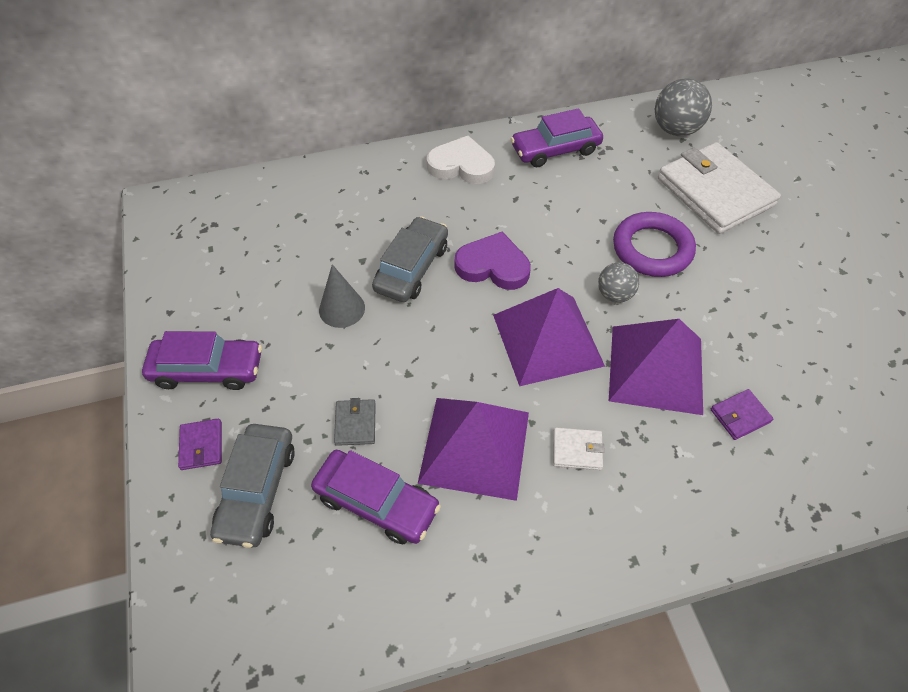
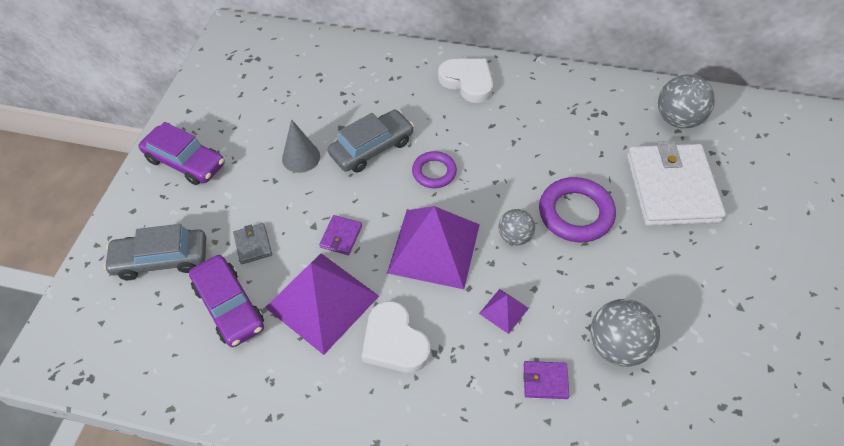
camera: 30 degrees right, 0 degrees up
purple wallet [178,419,222,470] -> purple wallet moved to [319,215,362,255]
grey car [210,424,295,548] -> grey car turned 45 degrees clockwise [104,224,206,280]
grey wallet [334,398,376,446] -> grey wallet turned 45 degrees counterclockwise [233,223,272,264]
purple heart [455,232,531,290] -> purple ring [412,151,457,188]
purple car [511,108,603,167] -> none
white wallet [553,427,605,470] -> white heart [361,301,430,373]
purple pyramid [609,319,703,415] -> purple pyramid [479,289,529,334], size x0.44
none -> grey ball [591,299,660,367]

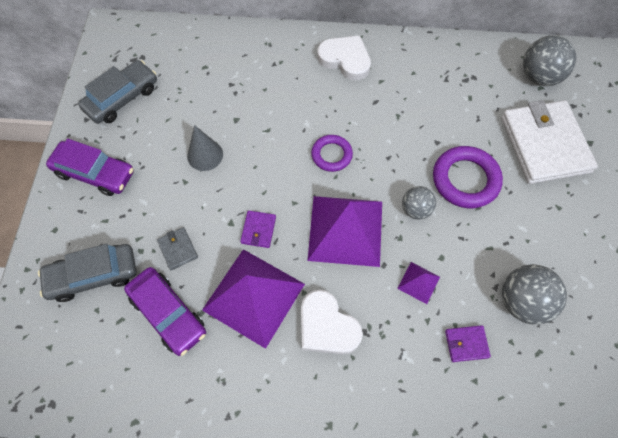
camera: 10 degrees left, 10 degrees up
grey car [328,110,414,173] -> grey car moved to [78,60,157,124]

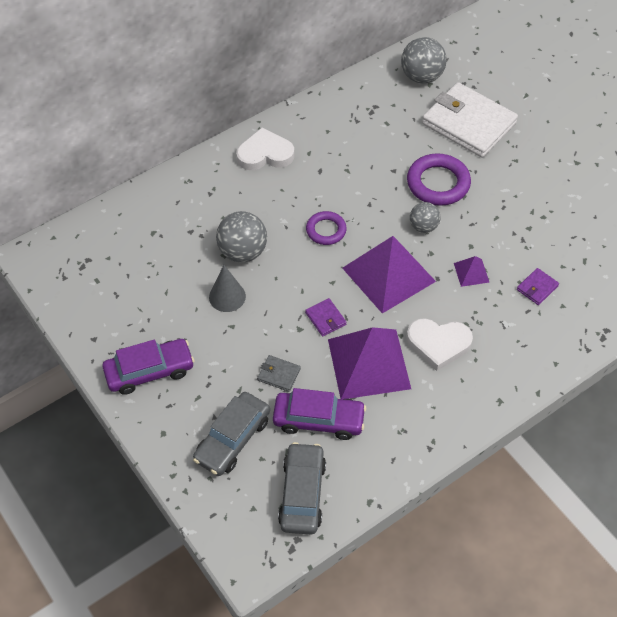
camera: 40 degrees left, 10 degrees down
grey car [78,60,157,124] -> grey car moved to [278,442,326,534]
grey ball [502,264,567,325] -> grey ball moved to [216,211,267,262]

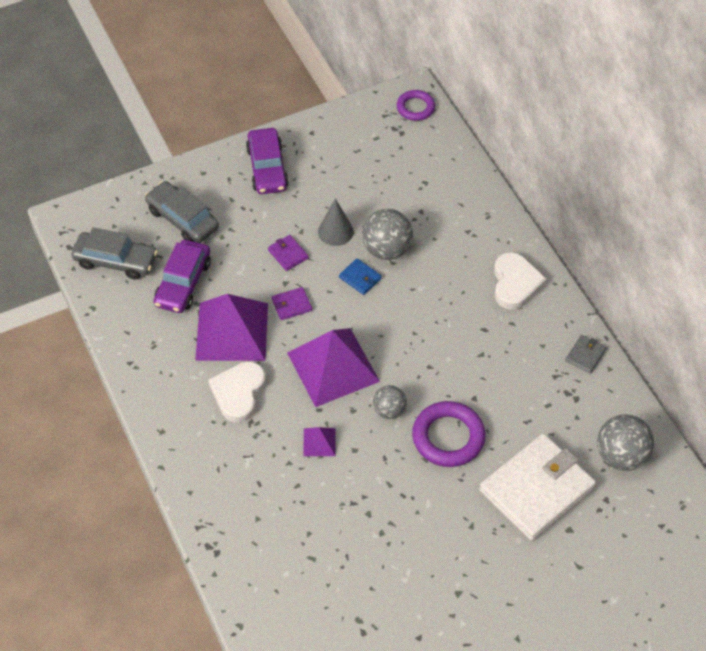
camera: 100 degrees right, 0 degrees up
grey wallet [257,355,301,392] -> grey wallet moved to [565,335,607,374]
purple ring [306,211,347,245] -> purple ring moved to [397,90,435,121]
purple wallet [517,268,559,305] -> purple wallet moved to [268,235,308,271]
none -> blue wallet [339,258,382,295]

